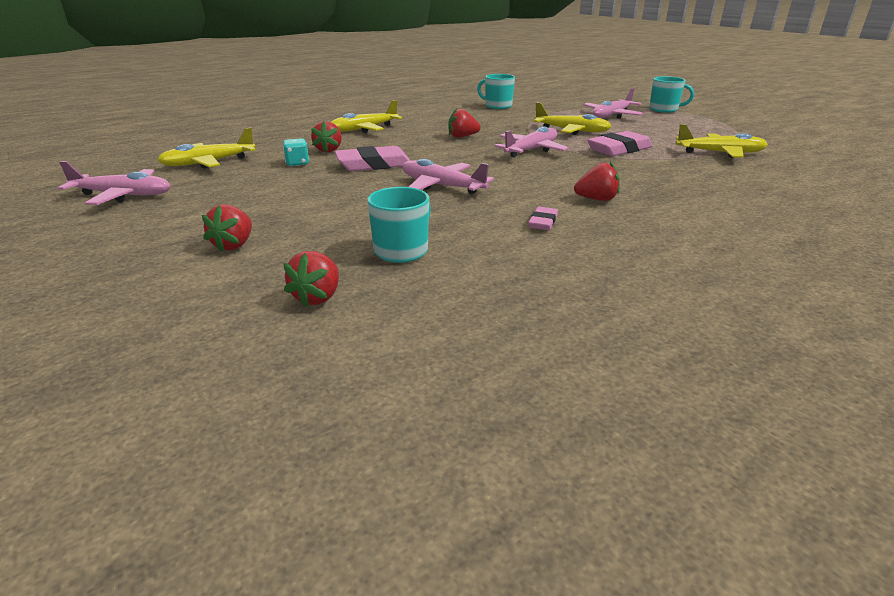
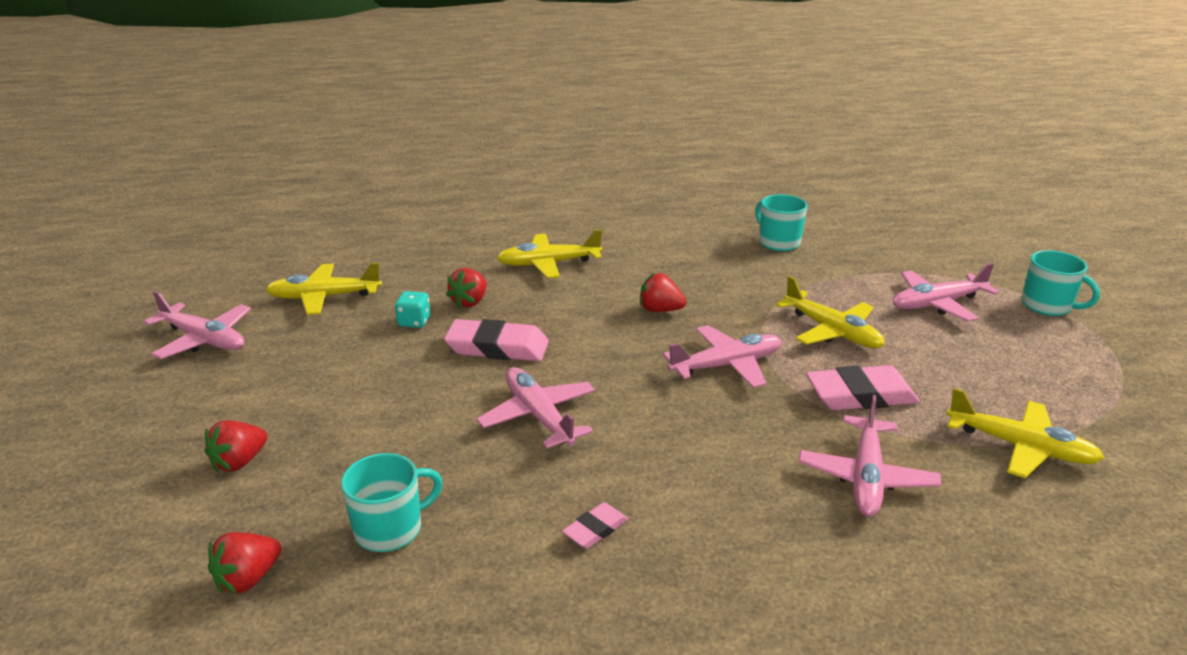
camera: 25 degrees right, 0 degrees up
red strawberry [574,162,620,201] -> none
none -> pink plane [799,395,941,517]

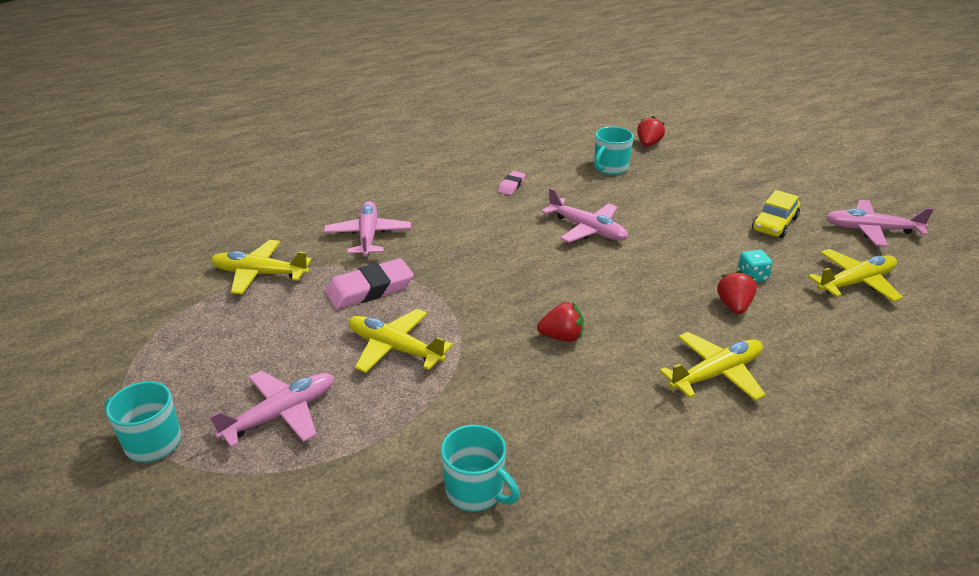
camera: 160 degrees right, 5 degrees up
red strawberry [205,420,267,472] -> none
pink eraser [444,319,549,361] -> none
pink plane [663,325,782,388] -> none
none -> yellow car [752,190,800,238]

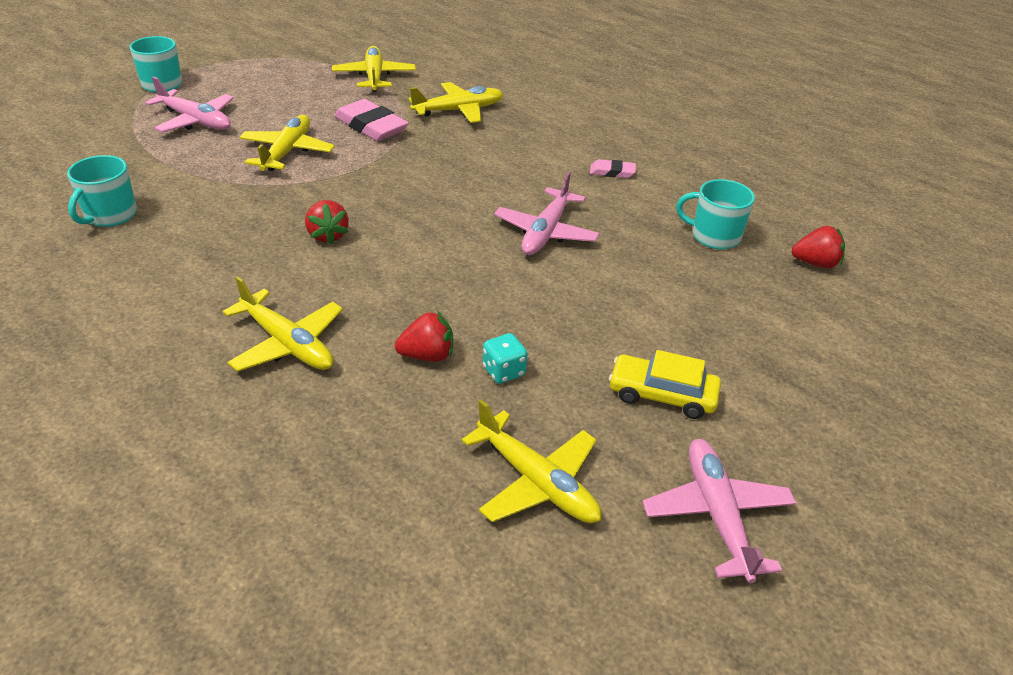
camera: 70 degrees right, 5 degrees up
pink plane [324,201,411,257] -> yellow plane [409,82,503,123]

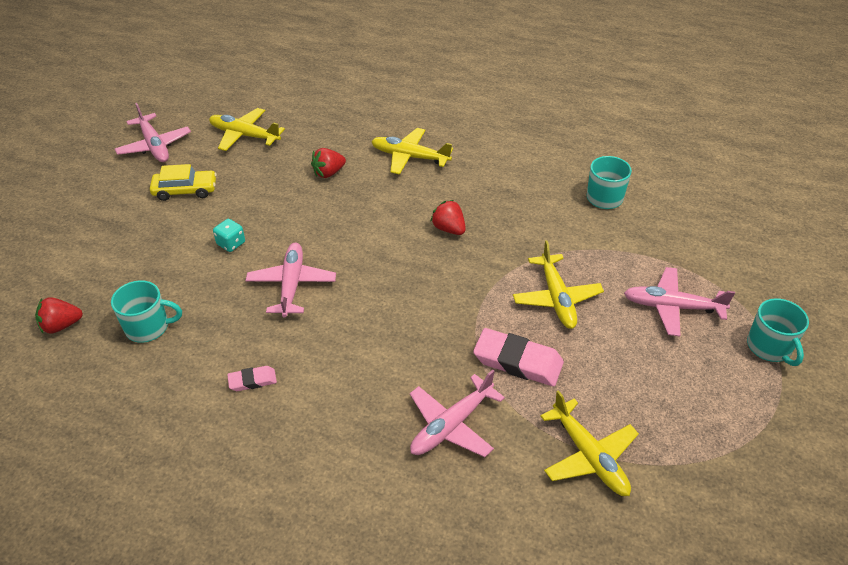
camera: 160 degrees right, 5 degrees up
yellow plane [409,82,503,123] -> pink plane [410,370,505,457]
turquoise dice [483,333,528,384] -> turquoise dice moved to [213,219,245,252]

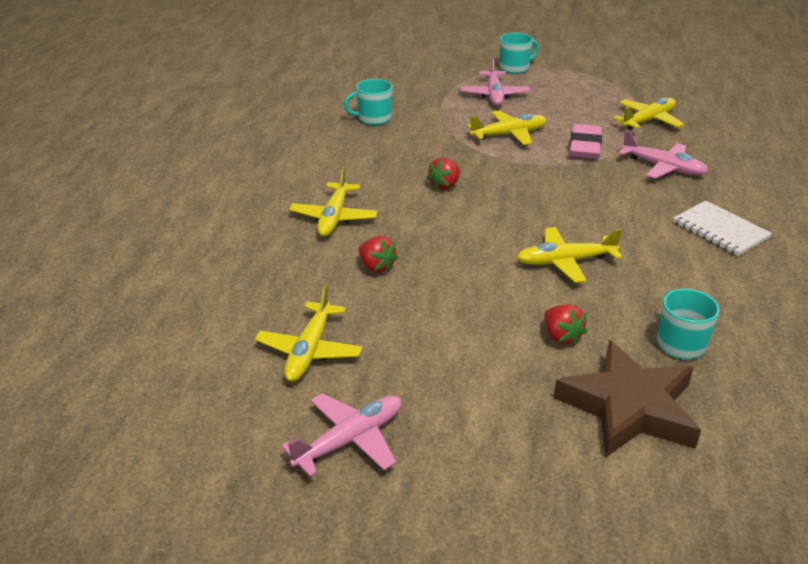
camera: 100 degrees left, 10 degrees down
red strawberry [35,297,83,334] -> red strawberry moved to [544,304,587,346]
yellow car [150,164,217,201] -> none
turquoise dice [213,219,245,252] -> none
pink eraser [227,366,277,391] -> none
pink plane [245,243,336,317] -> yellow plane [517,227,622,283]
none -> brown star [554,340,701,457]
none -> white notebook [673,201,772,256]

